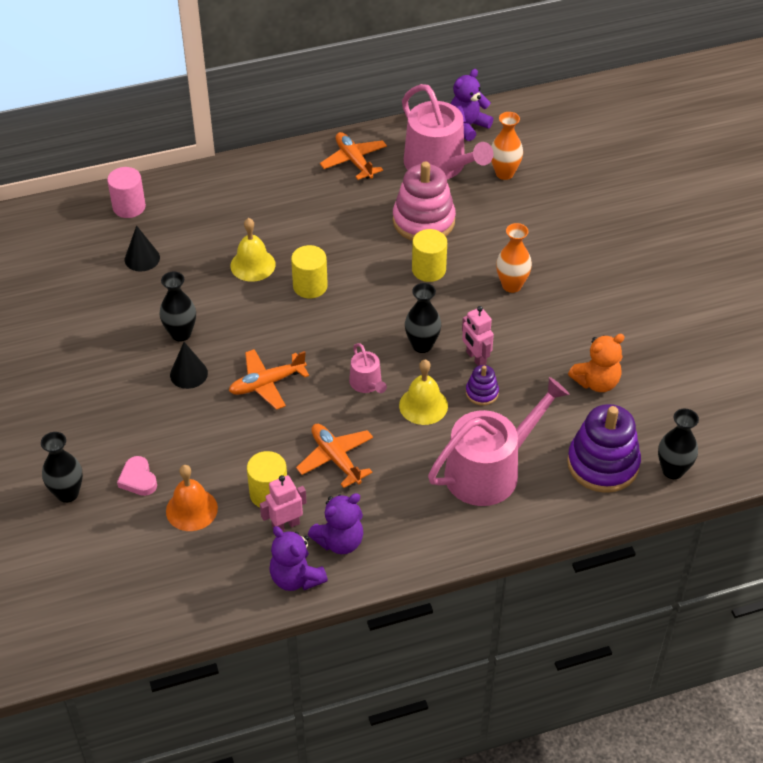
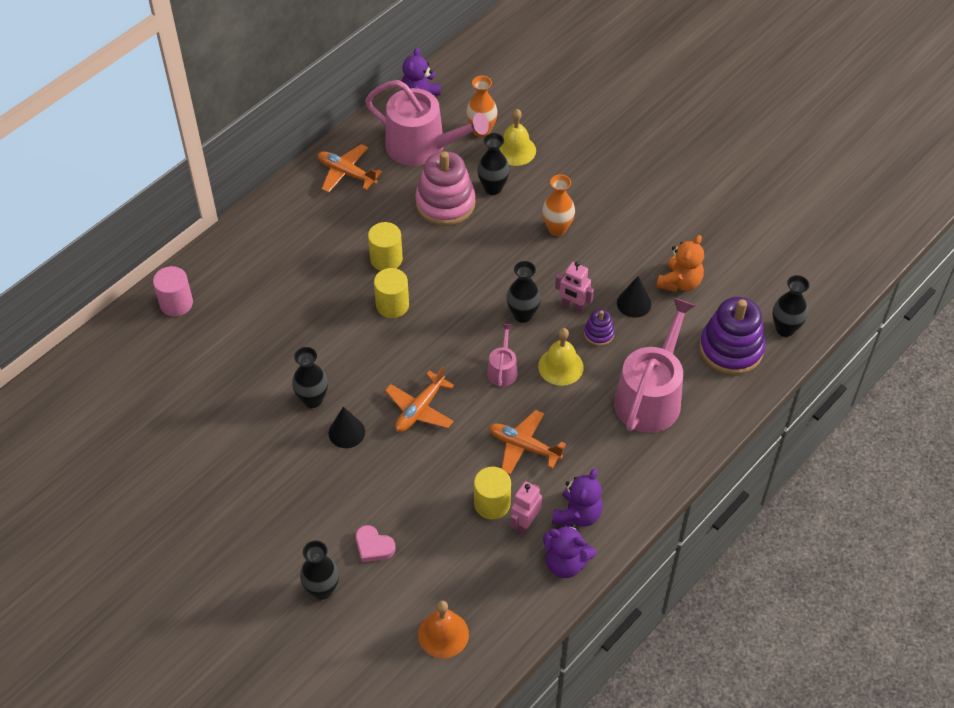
camera: 30 degrees left, 5 degrees up
black cone [125,225,160,272] -> black cone moved to [617,276,651,318]
orange bell [166,465,218,531] -> orange bell moved to [418,601,469,658]
yellow bell [230,218,276,282] -> yellow bell moved to [499,109,536,166]
pink watering can [349,343,387,393] -> pink watering can turned 120 degrees counterclockwise [487,324,517,387]
yellow cylinder [412,229,447,282] -> yellow cylinder moved to [368,222,403,271]
none -> black vase [477,133,510,195]

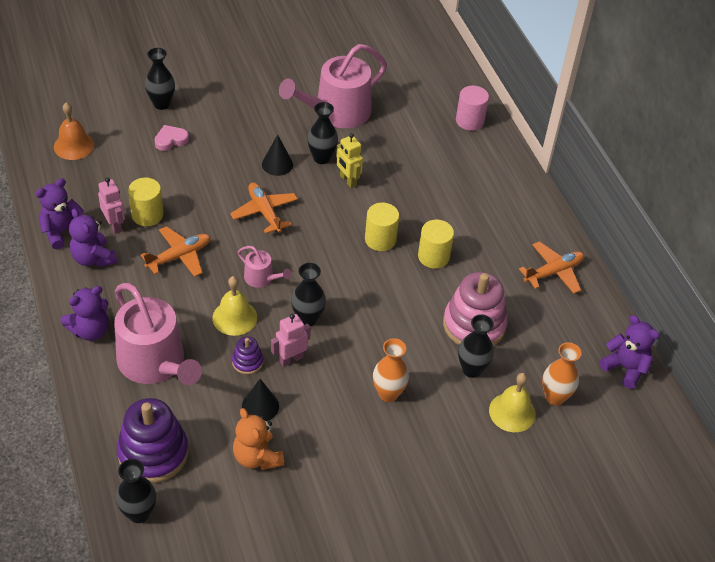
camera: 115 degrees right, 5 degrees down
pink watering can [365,80,489,166] -> pink watering can moved to [279,44,387,128]
none -> purple teddy bear [60,286,109,341]
none -> yellow robot [336,133,363,188]

